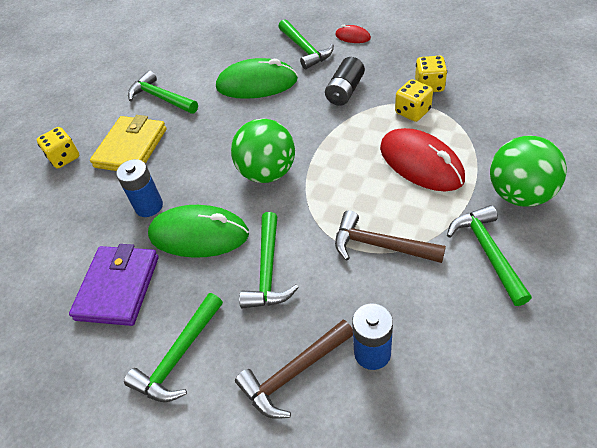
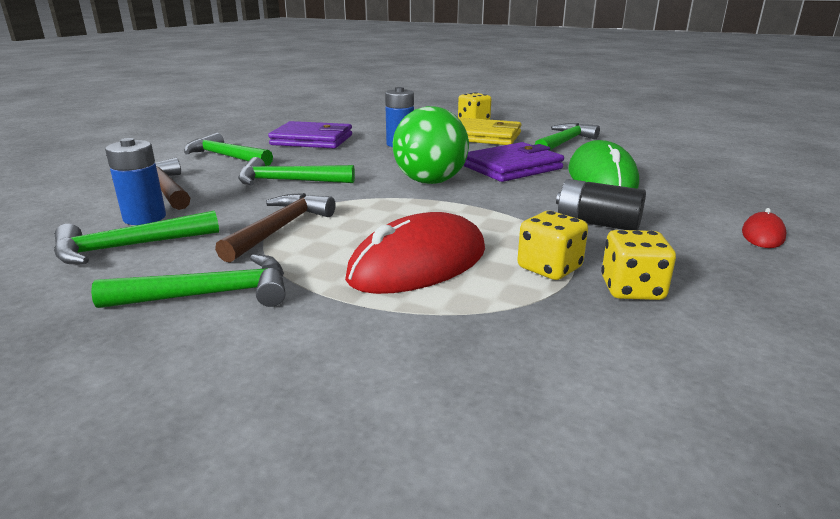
camera: 85 degrees right, 25 degrees down
green mouse [148,205,249,258] -> none
green hammer [278,19,334,69] -> green hammer moved to [54,210,219,264]
green ball [490,136,567,207] -> none
none -> purple wallet [463,142,564,182]

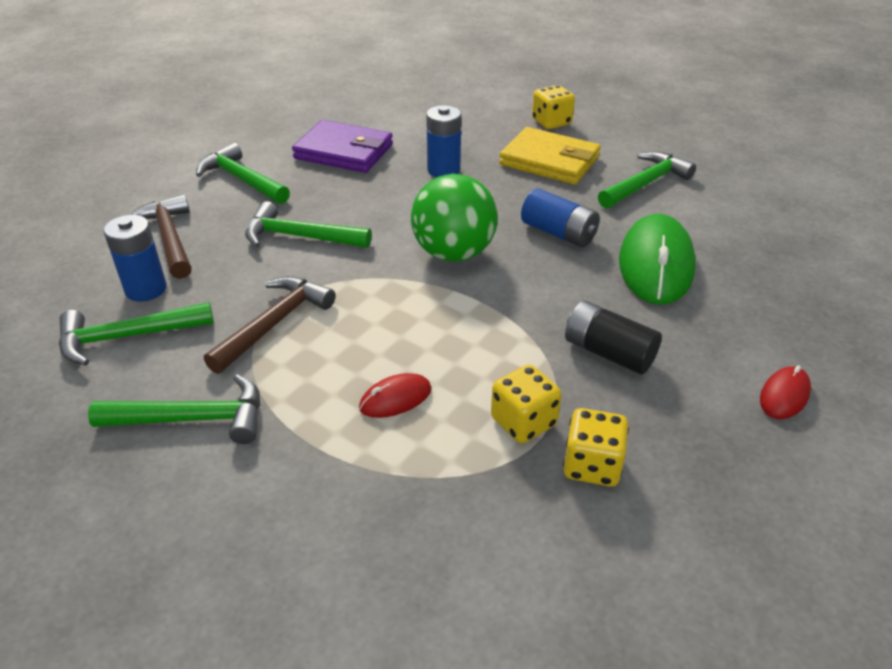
camera: 10 degrees right, 15 degrees up
red mouse [345,212,485,294] -> red mouse [359,373,432,418], size x0.48
purple wallet [463,142,564,182] -> blue battery [521,188,600,247]

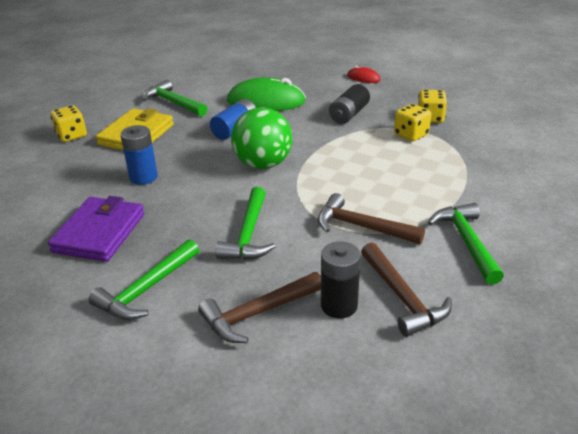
camera: 95 degrees left, 5 degrees down
green hammer [59,302,214,366] -> brown hammer [361,242,452,337]
blue battery [103,215,167,302] -> black battery [321,241,361,319]
red mouse [359,373,432,418] -> none

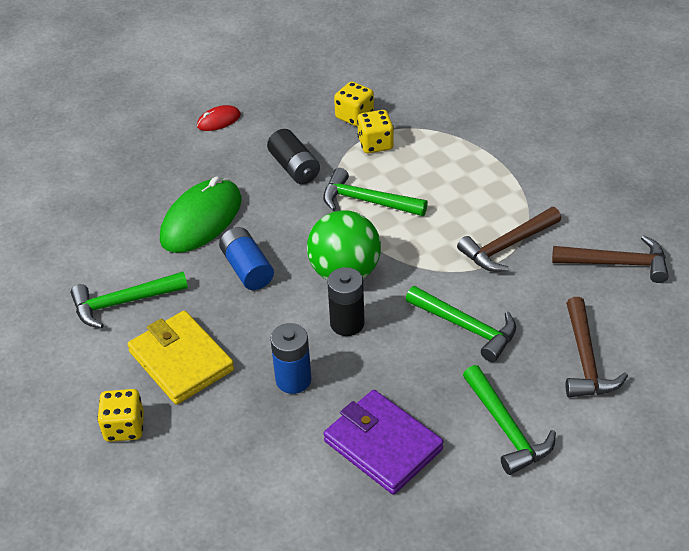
camera: 60 degrees left, 10 degrees up
black battery [321,241,361,319] -> black battery moved to [327,267,365,336]
green hammer [428,203,504,285] -> green hammer moved to [323,168,428,216]

